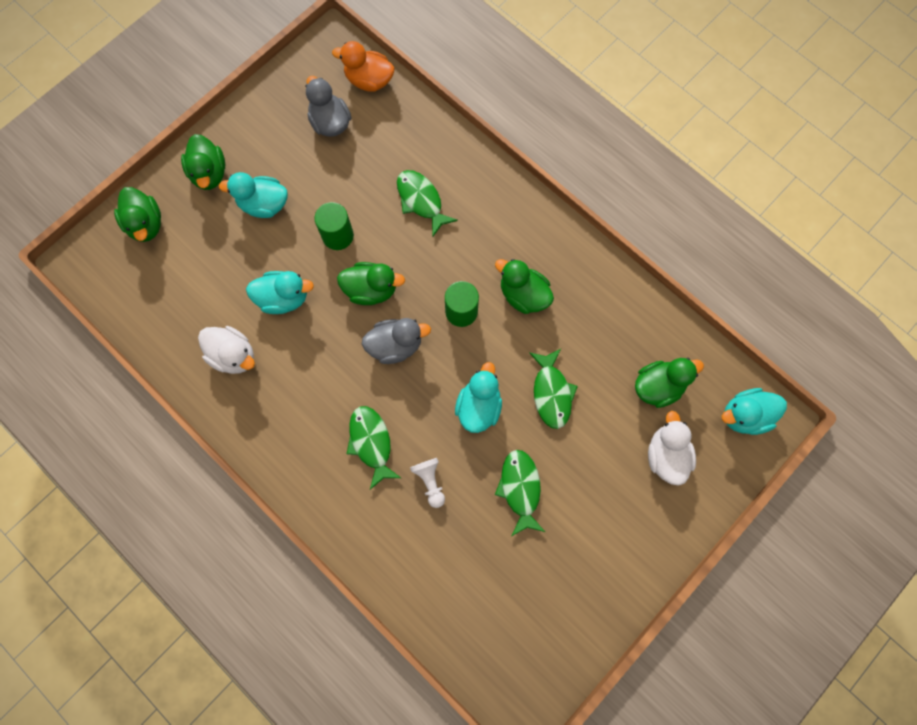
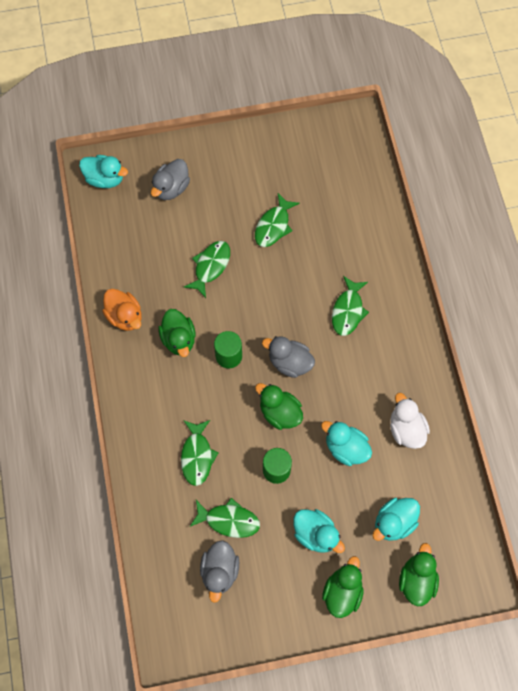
camera: 145 degrees left, 5 degrees down
orange duck [332,41,395,92] -> orange duck moved to [102,289,142,331]
white pawn [410,458,445,508] -> none
turquoise duck [455,362,502,433] -> turquoise duck moved to [372,498,420,541]
green duck [635,358,704,408] -> none
white duck [648,411,696,486] -> grey duck [151,159,190,200]
none -> green fish [190,498,260,538]

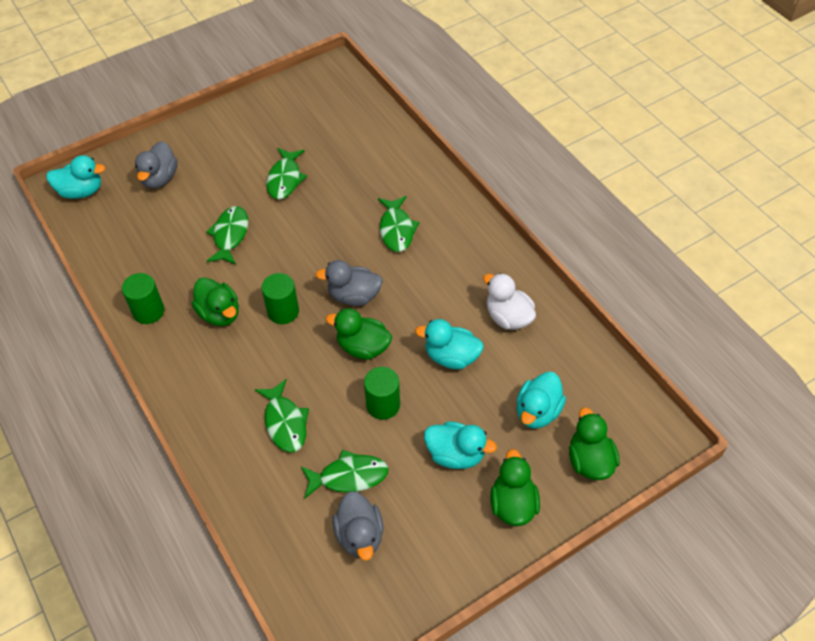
camera: 20 degrees left, 15 degrees down
orange duck [102,289,142,331] -> green cylinder [122,273,164,324]

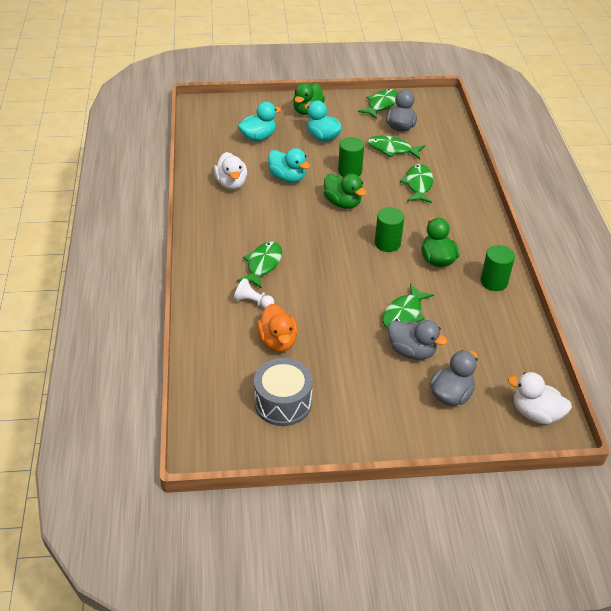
camera: 155 degrees left, 10 degrees down
turquoise duck [46,155,105,199] -> white duck [508,372,572,424]
green fish [266,148,307,199] -> green fish moved to [358,89,398,119]
grey duck [316,260,383,306] -> grey duck moved to [388,320,448,360]
green duck [569,407,620,480] -> none
none -> white pawn [234,278,274,309]
none -> grey drum [254,358,313,426]
none -> orange duck [257,304,298,352]

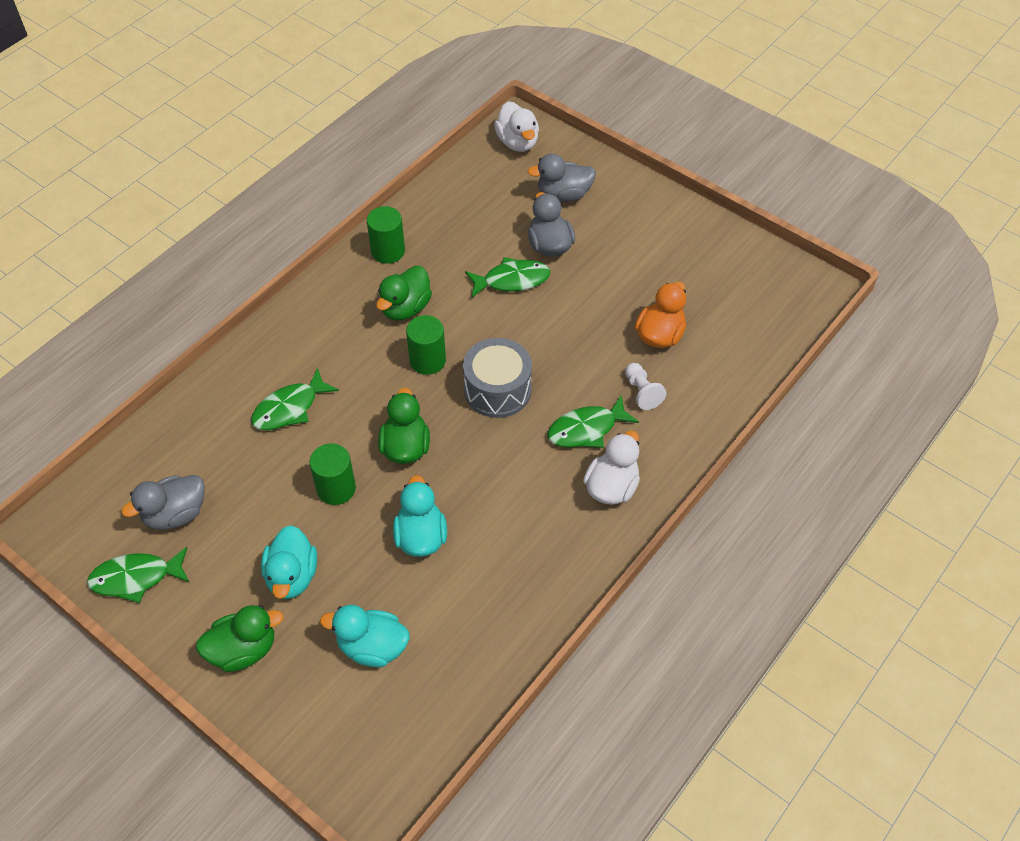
camera: 135 degrees left, 10 degrees up
white duck [214,152,247,190] -> white duck moved to [583,431,640,504]
grey drum [254,358,313,426] -> grey drum moved to [463,338,532,418]
green fish [368,136,425,159] -> none

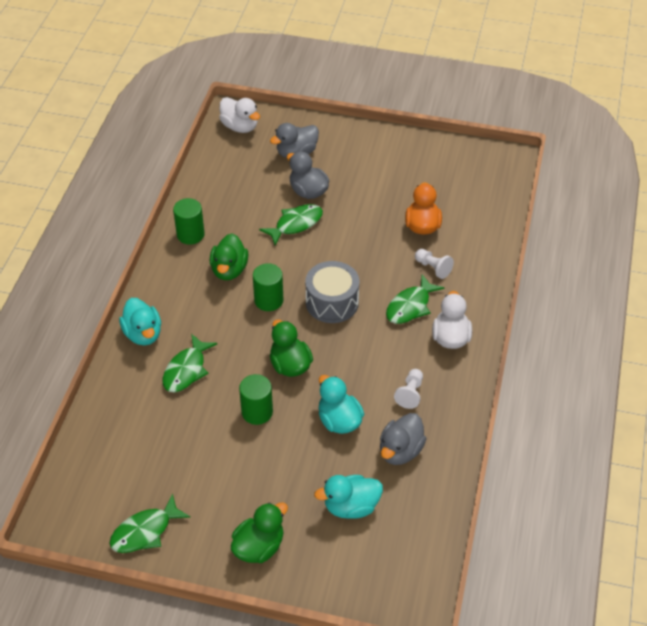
camera: 25 degrees left, 5 degrees down
grey duck [121,475,205,530] -> grey duck moved to [380,413,427,465]
turquoise duck [261,525,317,599] -> turquoise duck moved to [119,298,161,345]
none -> white pawn [394,369,423,409]

